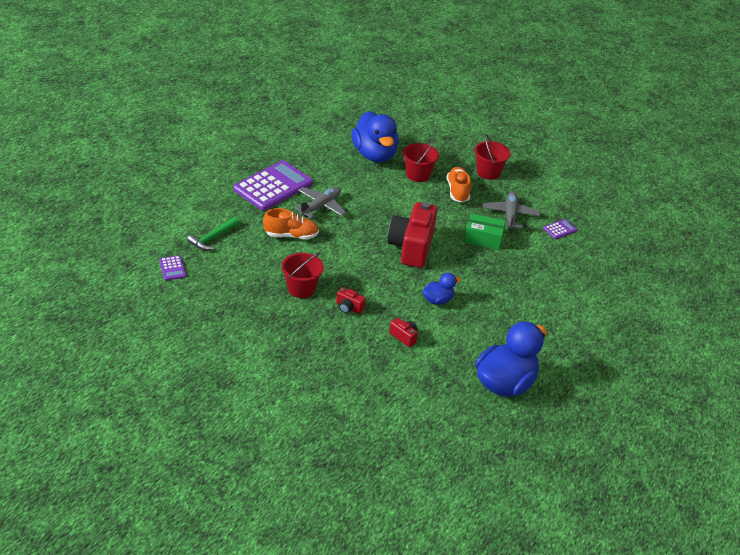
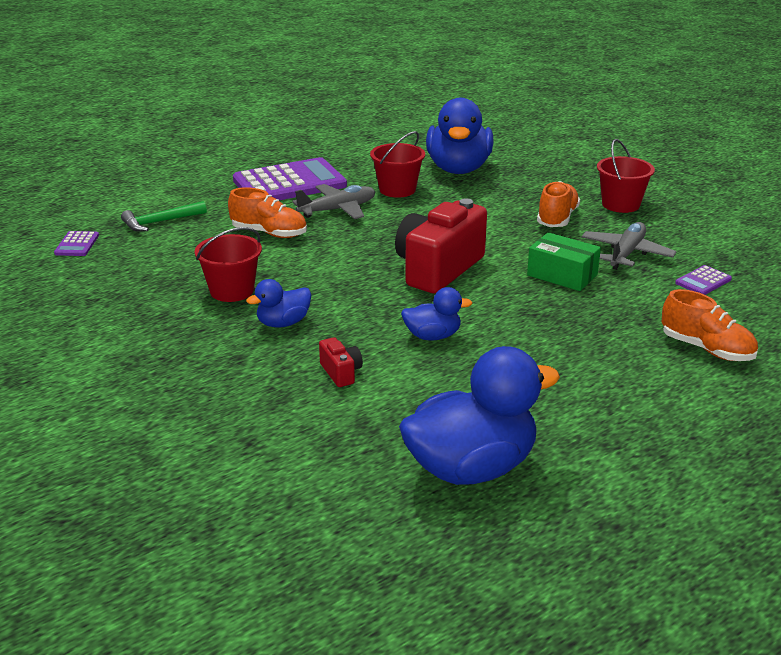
camera: 25 degrees right, 10 degrees down
red camera [336,287,366,314] -> blue duck [246,279,311,328]
red bucket [403,139,439,182] -> red bucket moved to [370,131,425,198]
purple calculator [543,219,578,239] -> purple calculator turned 150 degrees clockwise [675,265,732,295]
none -> orange shoe [662,289,758,361]

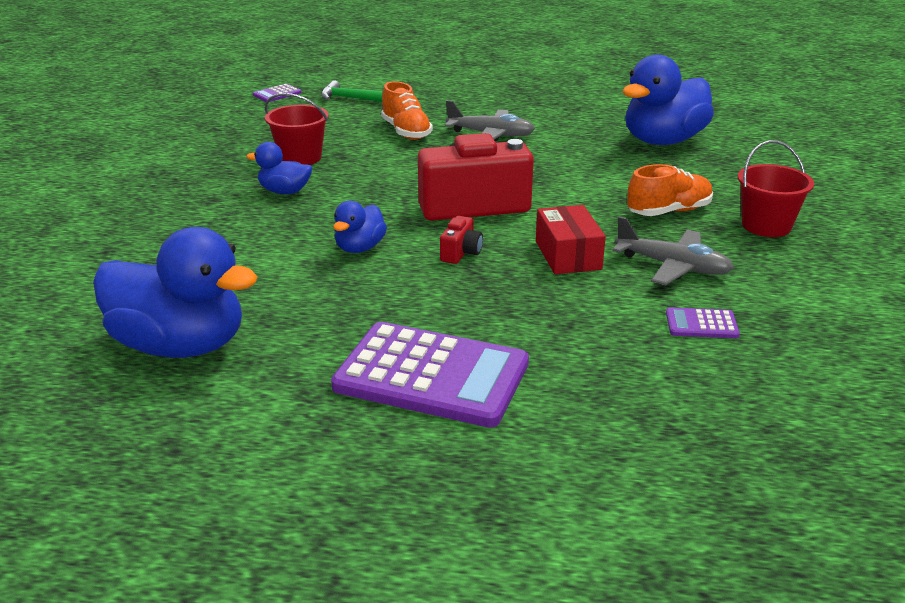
camera: 45 degrees right, 0 degrees up
purple calculator [233,157,347,200] -> purple calculator moved to [331,322,529,428]
red camera [319,337,363,387] -> red camera moved to [440,216,483,264]
red bucket [370,131,425,198] -> none
blue duck [401,287,473,340] -> blue duck turned 75 degrees clockwise [333,201,387,253]
green box [527,232,601,291] -> red box [536,205,606,274]
grey plane [582,222,676,270] -> grey plane turned 45 degrees clockwise [612,216,734,285]
orange shoe [662,289,758,361] -> none

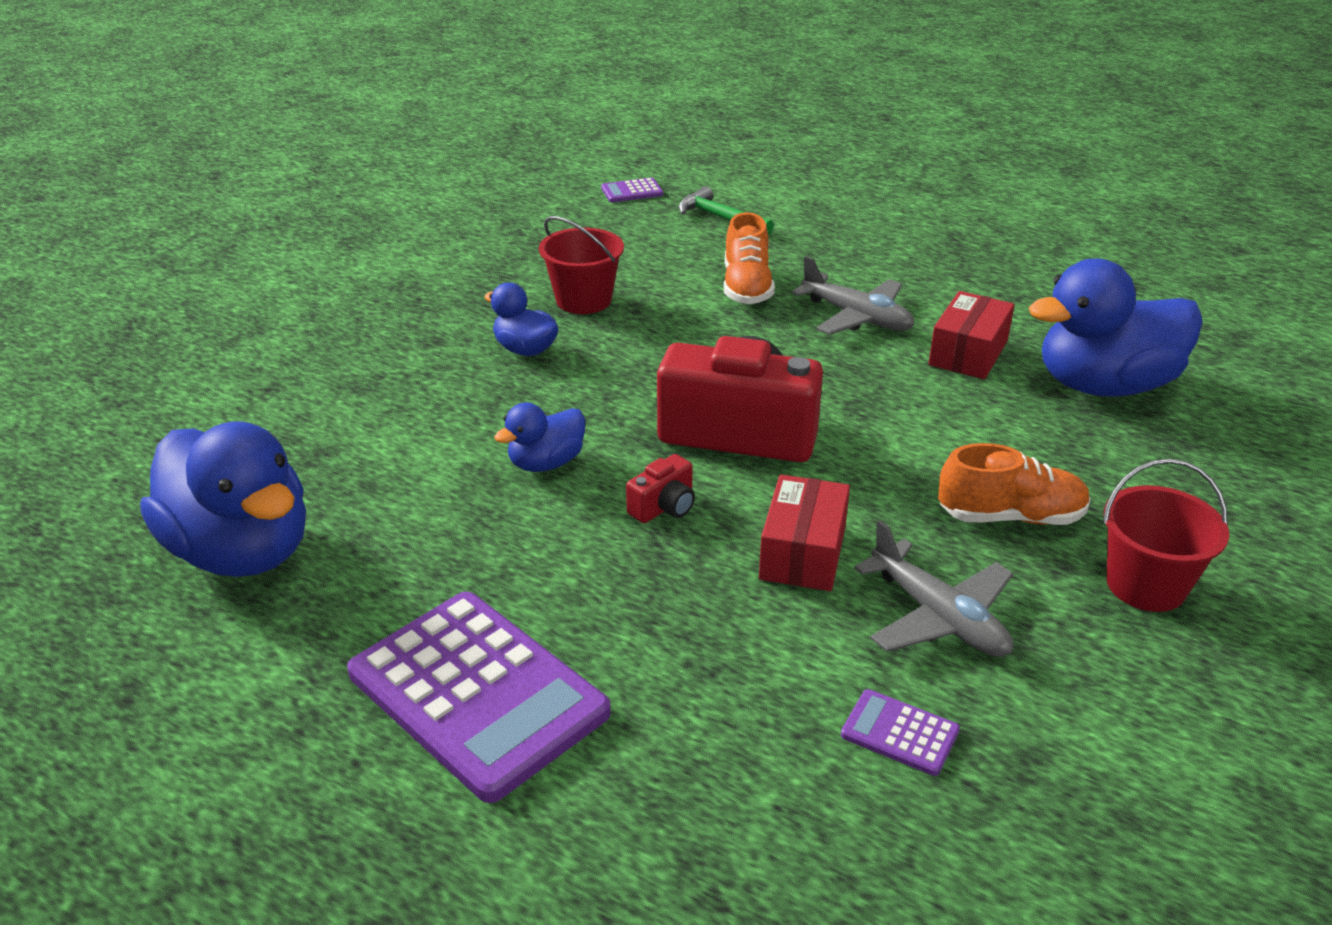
camera: 25 degrees right, 5 degrees up
none -> red box [928,291,1014,379]

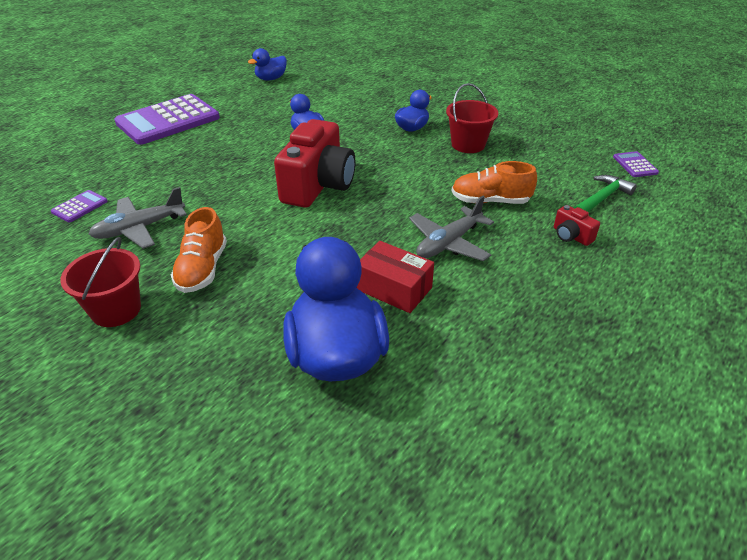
camera: 95 degrees right, 5 degrees up
blue duck [140,421,306,577] -> blue duck [248,48,287,80], size x0.50
red camera [626,454,695,523] -> red camera moved to [554,205,600,246]
red box [759,474,850,591] -> none

